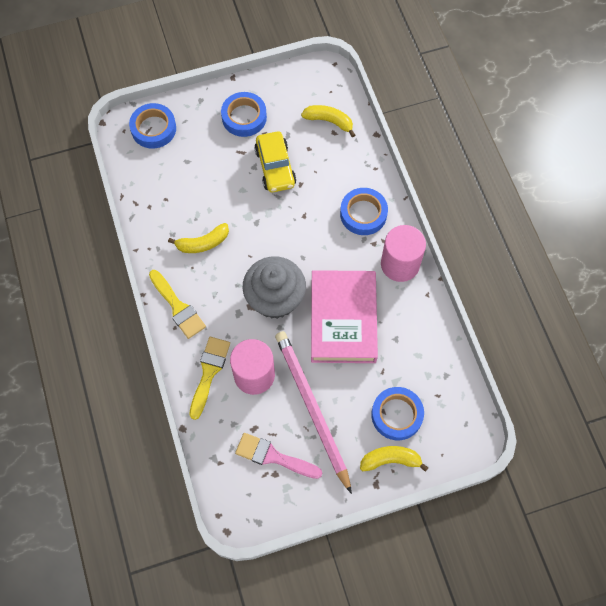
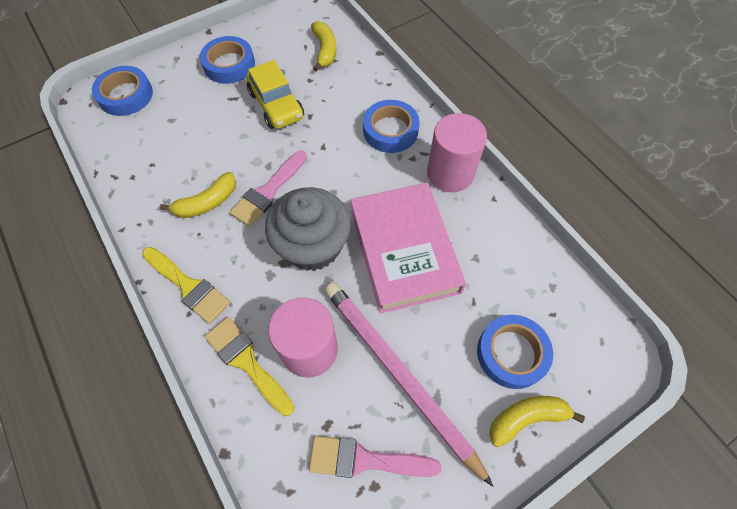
camera: 15 degrees left, 5 degrees down
yellow brush [189,337,230,420] -> yellow brush turned 45 degrees counterclockwise [204,317,294,416]
yellow banana [301,105,355,137] -> yellow banana turned 75 degrees clockwise [311,21,336,72]
none -> pink brush [230,151,307,227]

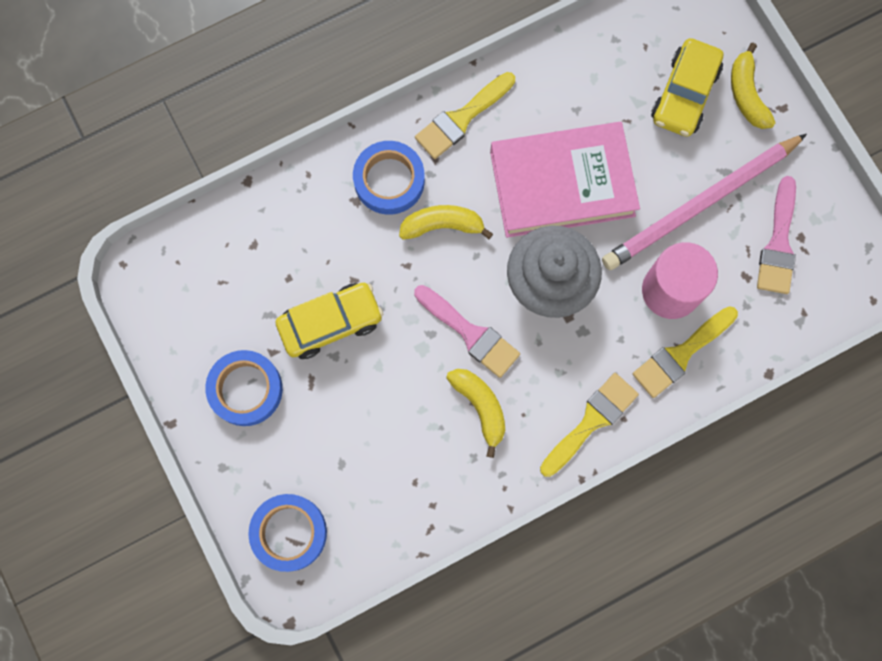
camera: 85 degrees left, 15 degrees up
yellow banana [311,21,336,72] -> yellow banana moved to [399,205,493,240]
pink cylinder [427,113,487,192] -> yellow brush [415,72,515,159]
blue tape [477,315,553,389] -> yellow car [651,38,723,137]

